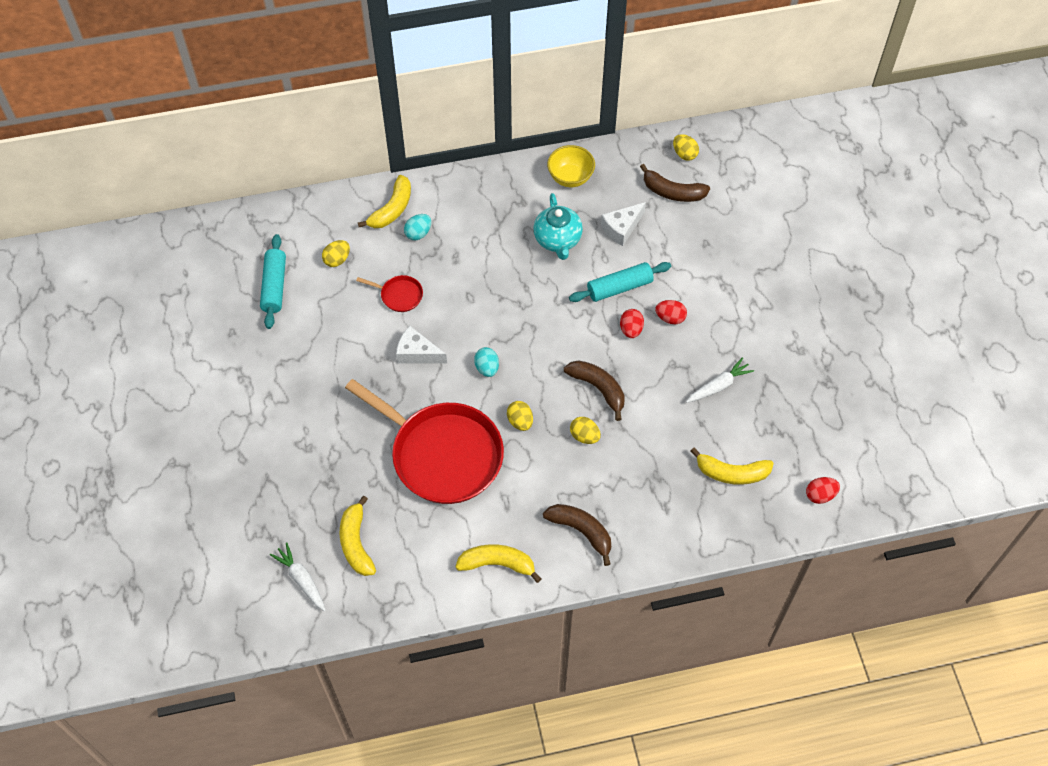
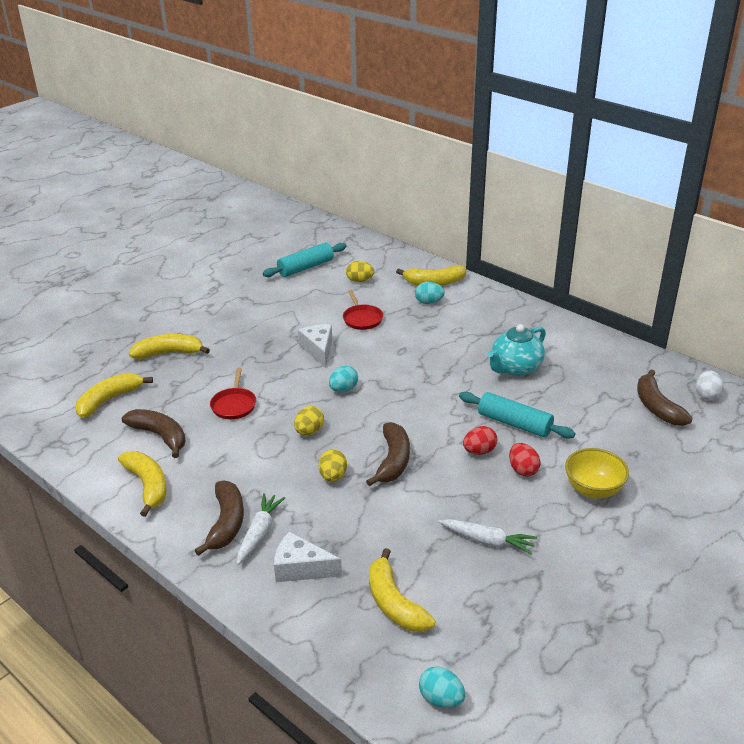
camera: 55 degrees right, 25 degrees down
white carrot [270,542,326,611] -> white carrot moved to [237,493,285,565]
red pan [345,379,504,504] -> red pan [210,368,256,419], size x0.41
yellow bowl [547,145,595,187] -> yellow bowl moved to [565,448,629,499]
white cheese [601,202,646,246] -> white cheese moved to [274,532,342,582]
yellow egg [673,134,699,161] -> white egg [696,370,723,400]
red egg [806,477,840,504] -> turquoise egg [419,666,465,708]
none -> brown banana [122,409,186,458]
none -> yellow banana [129,334,210,359]

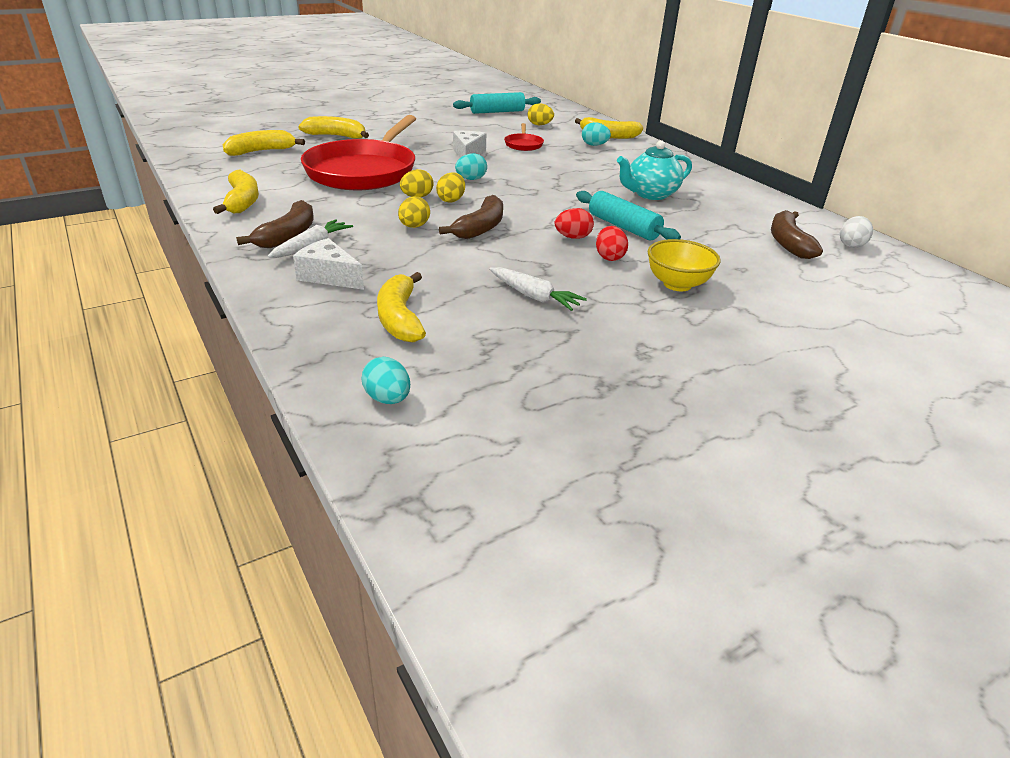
camera: 15 degrees right, 0 degrees up
brown banana [122,409,186,458] -> none
red pan [210,368,256,419] -> red pan [301,115,416,190], size x2.46
none -> yellow egg [436,173,465,203]

